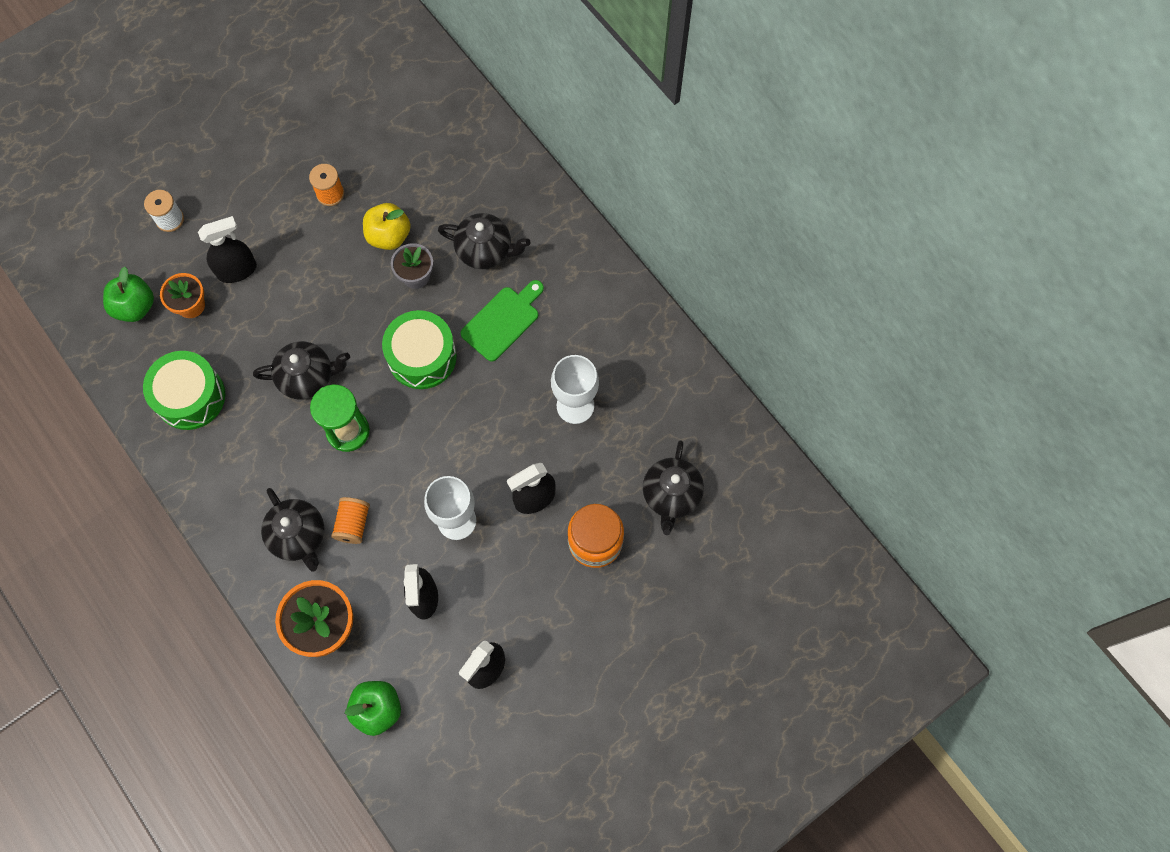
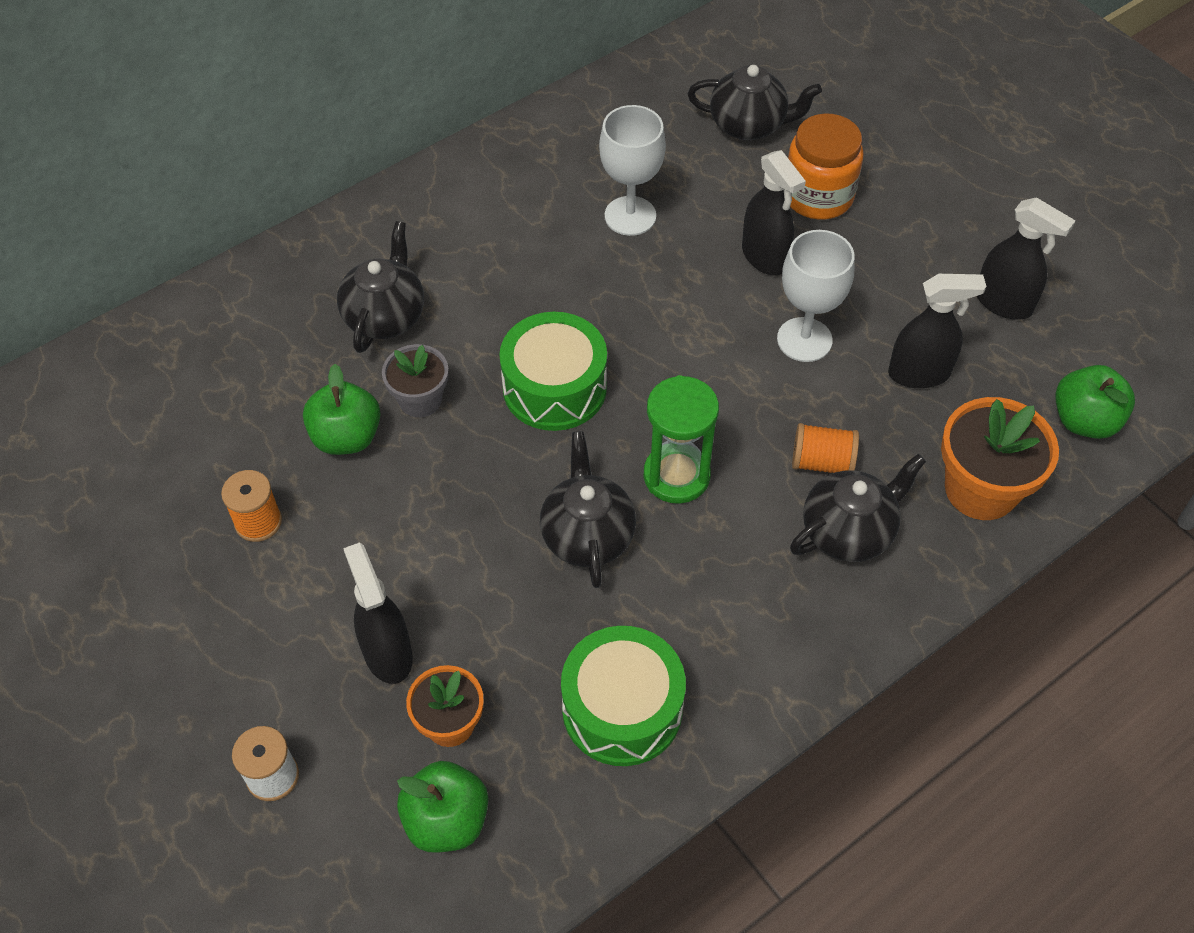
camera: 90 degrees left, 15 degrees down
yellow apple [363,203,411,250] -> green apple [303,364,381,455]
green cutting board [461,280,544,362] -> none

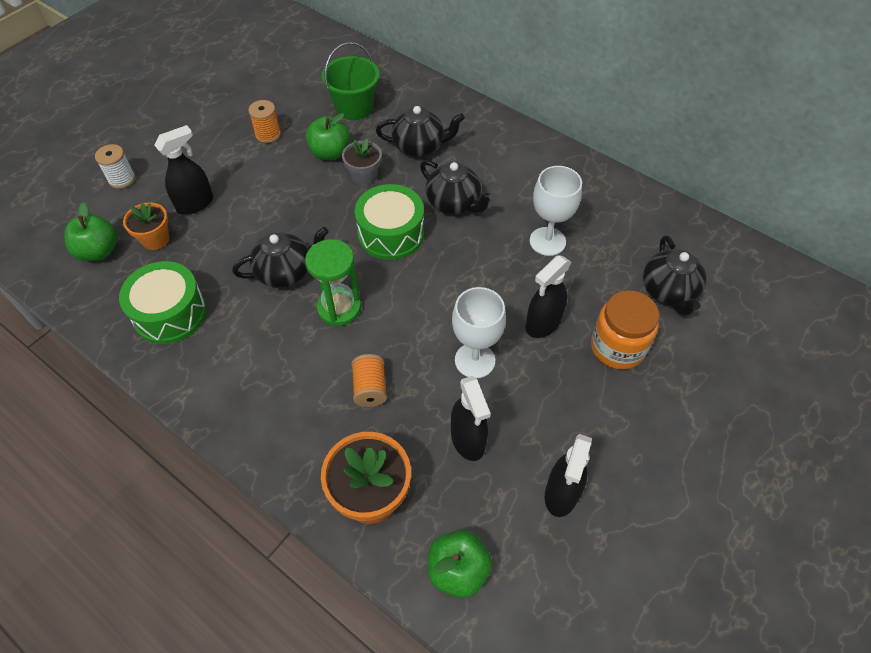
camera: 75 degrees right, 0 degrees up
black teapot [790,454,926,562] -> black teapot moved to [420,160,494,214]
none -> green bucket [322,42,379,120]

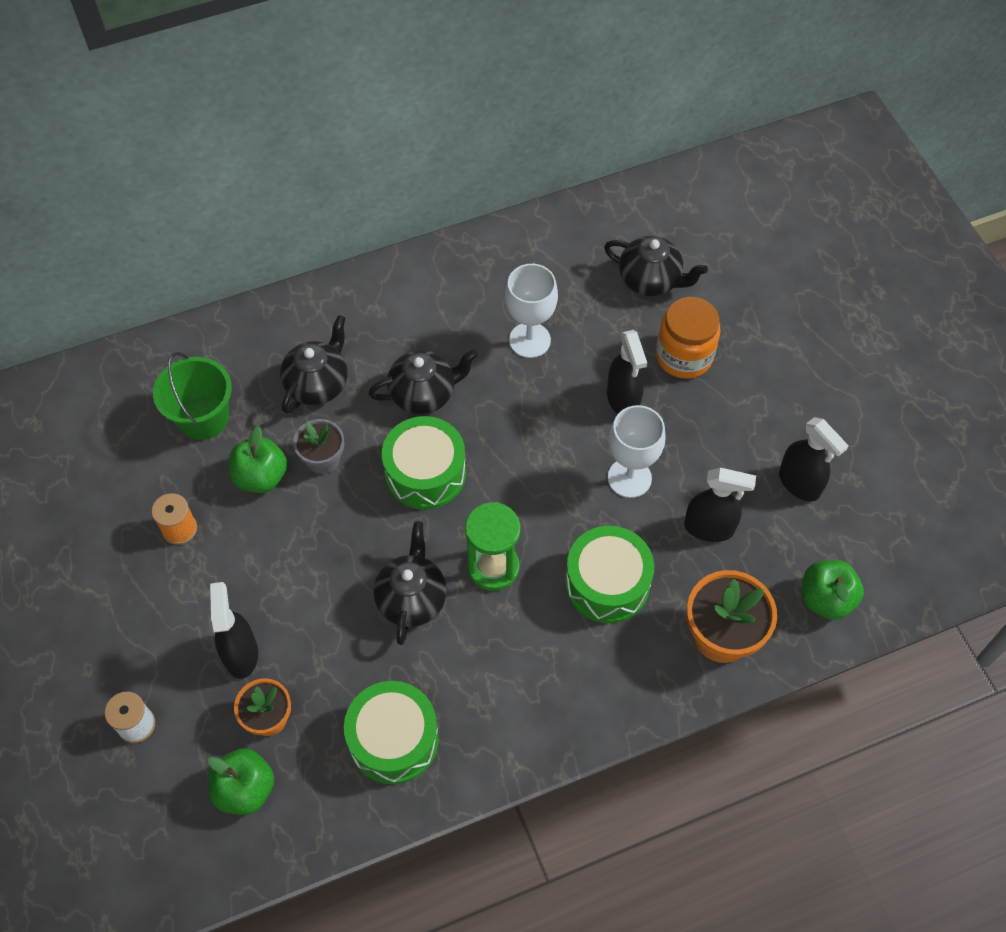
camera: 60 degrees left, 5 degrees up
orange spool [351,354,387,407] -> green drum [565,526,654,623]

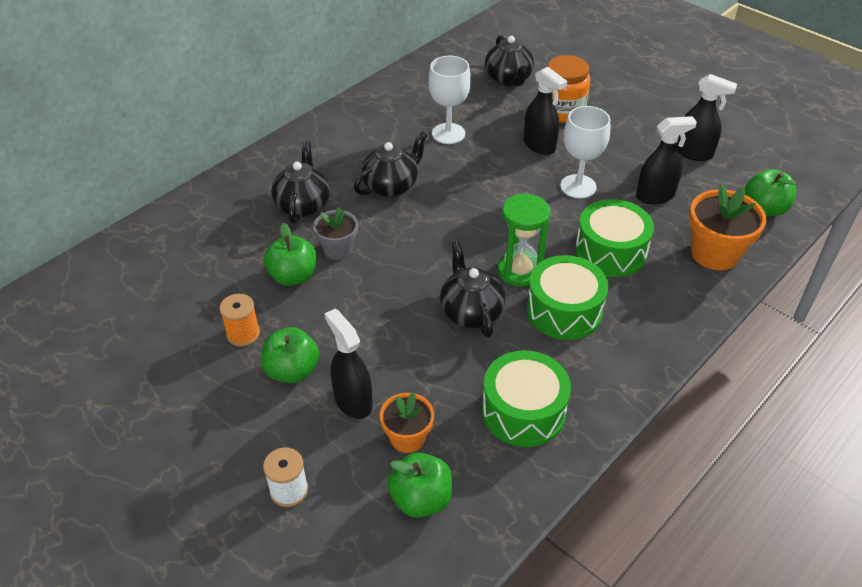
camera: 25 degrees left, 15 degrees down
green bucket [153,352,232,440] -> none
green drum [382,416,466,510] -> green drum moved to [526,255,609,340]
black teapot [604,236,708,296] -> black teapot turned 75 degrees clockwise [485,35,534,86]
none -> green apple [261,327,319,383]

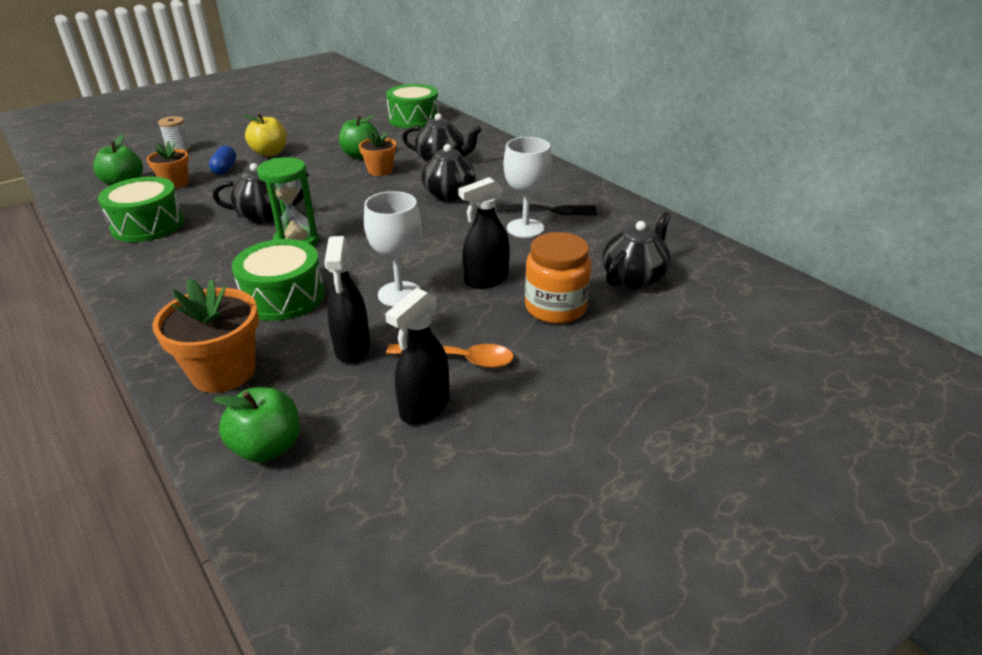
camera: 100 degrees right, 10 degrees down
orange spool [219,294,260,346] -> none
green apple [261,327,319,383] -> yellow apple [242,114,287,157]
grey flower pot [313,207,358,259] -> orange flower pot [359,130,396,176]
black spray bottle [325,309,372,419] -> blue capsule [209,146,236,175]
black teapot [485,35,534,86] -> black teapot turned 135 degrees clockwise [602,212,671,289]
green drum [526,255,609,340] -> green drum moved to [386,84,439,128]
none -> orange spoon [386,344,514,368]
none -> black fork [497,204,597,215]

